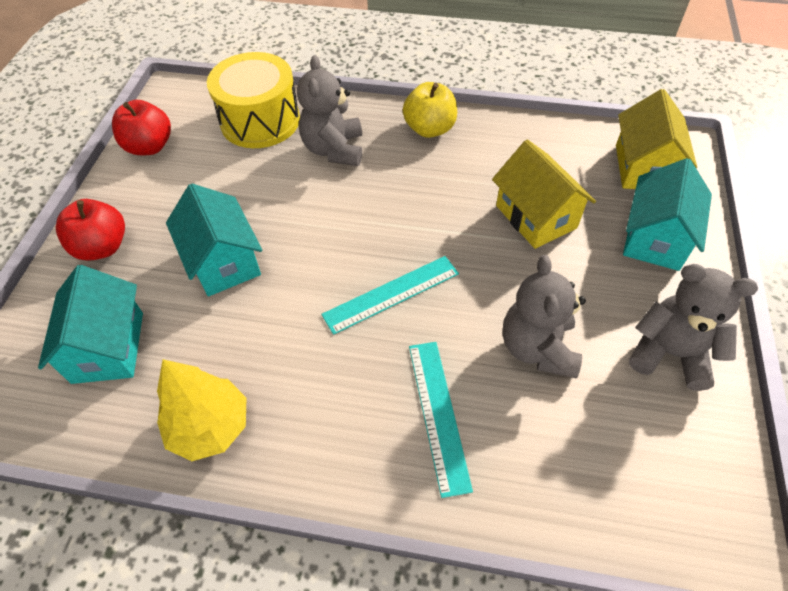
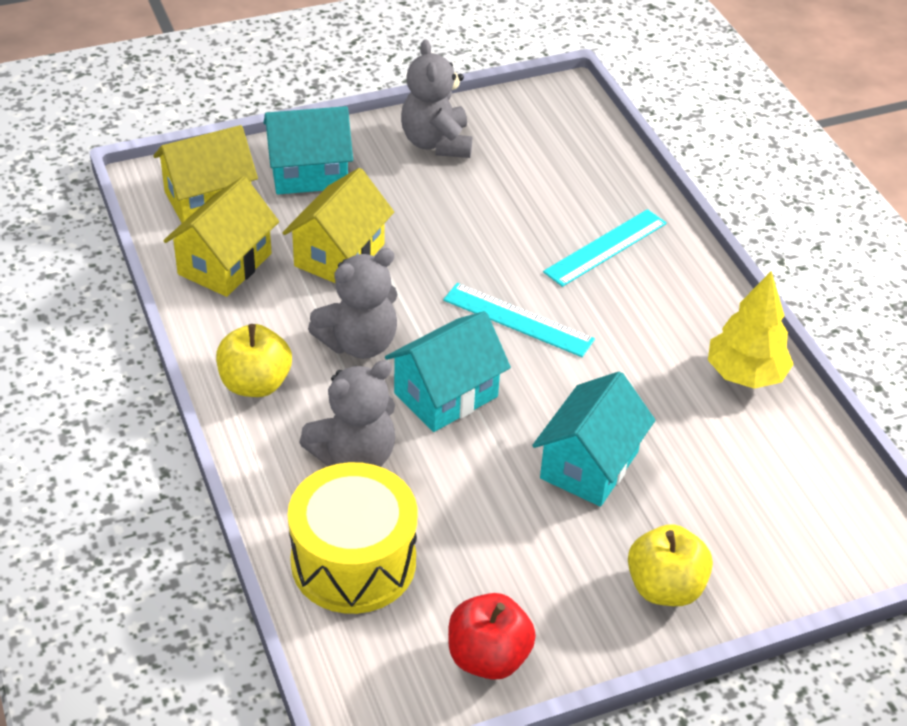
camera: 125 degrees left, 10 degrees down
turquoise house [38,265,143,384] -> turquoise house moved to [385,311,511,432]
red apple [56,199,125,261] -> yellow apple [628,524,713,606]
grey teddy bear [503,255,586,378] -> grey teddy bear moved to [308,248,397,359]
none -> yellow house [163,176,279,297]

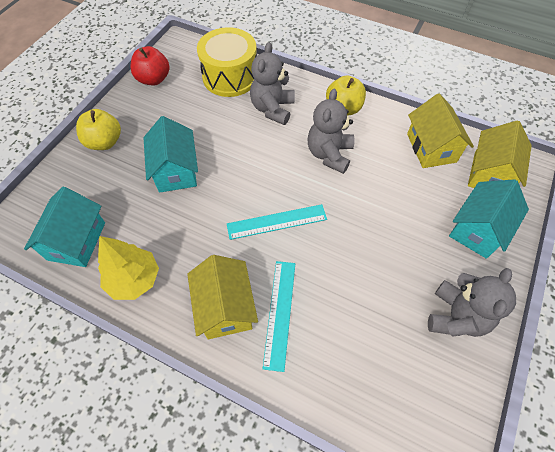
camera: 140 degrees right, 15 degrees up
yellow house [282,168,394,283] -> yellow house moved to [187,255,258,339]
turquoise house [385,311,511,432] -> turquoise house moved to [24,187,105,267]
grey teddy bear [401,39,472,158] -> grey teddy bear turned 75 degrees clockwise [428,268,516,337]

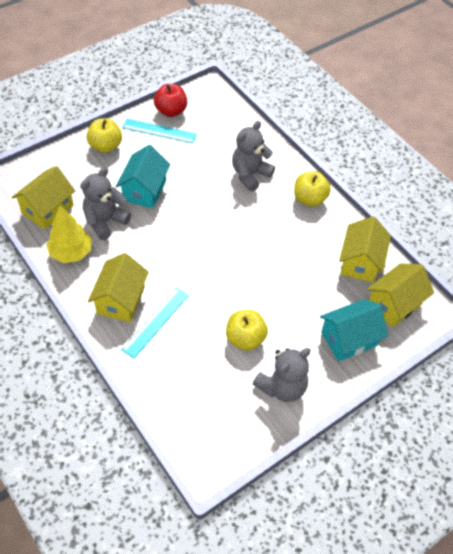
camera: 25 degrees right, 5 degrees down
turquoise house [24,187,105,267] -> yellow house [12,166,75,229]
yellow drum [197,27,257,97] -> none
turquoise ruler [227,204,327,240] -> turquoise ruler moved to [122,118,197,143]
grey teddy bear [307,89,354,174] -> grey teddy bear moved to [80,167,131,240]
none -> yellow apple [226,310,268,351]

